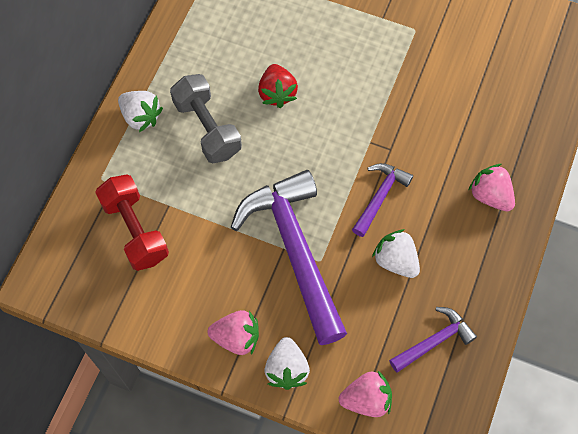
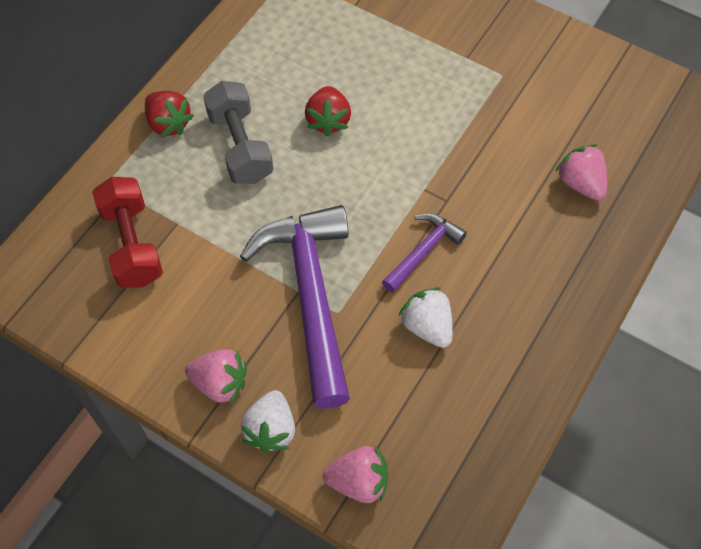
camera: 10 degrees right, 5 degrees down
white strawberry [118,91,163,132] -> red strawberry [145,91,194,138]
purple hammer [389,307,477,373] -> none
pink strawberry [468,164,515,211] -> pink strawberry moved to [555,144,607,200]

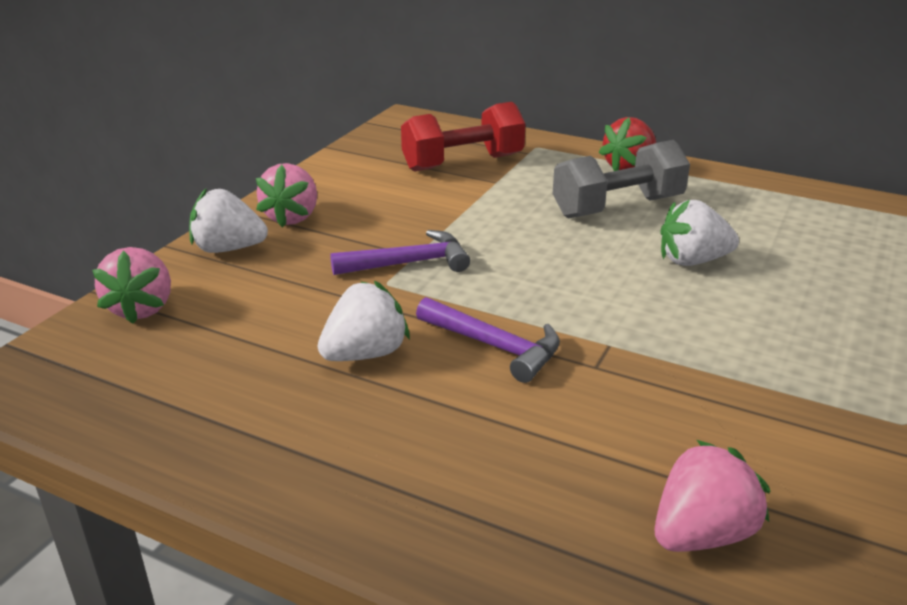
camera: 85 degrees right, 30 degrees down
purple hammer [240,205,350,409] -> purple hammer [330,230,470,275], size x0.48
red strawberry [305,86,351,137] -> white strawberry [660,200,739,266]

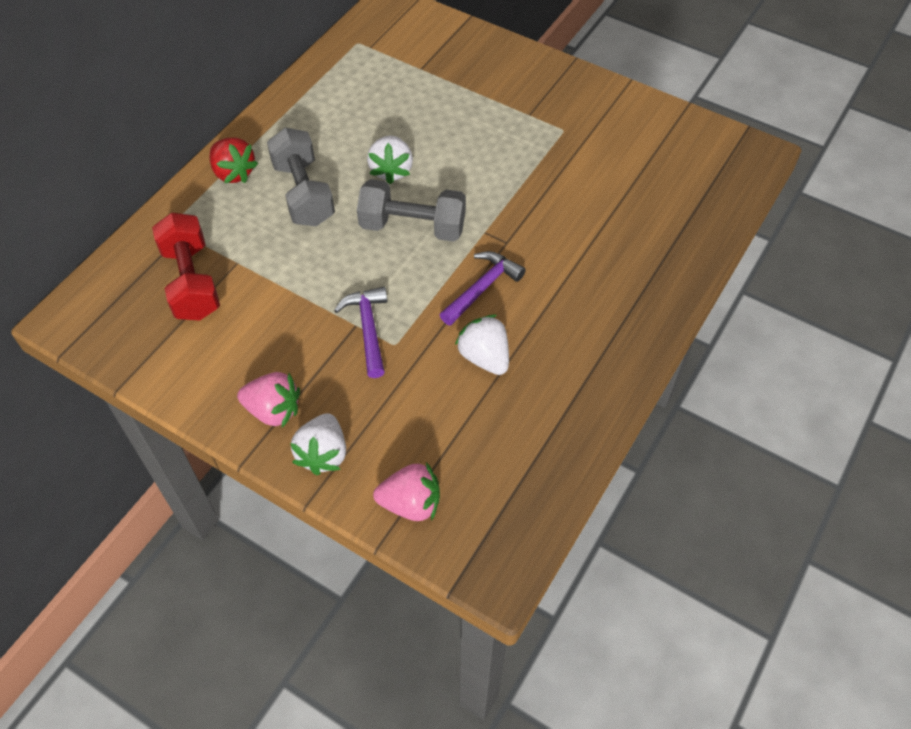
camera: 85 degrees left, 25 degrees up
pink strawberry [655,440,770,552] -> none
none -> grey dumbbell [357,179,466,242]

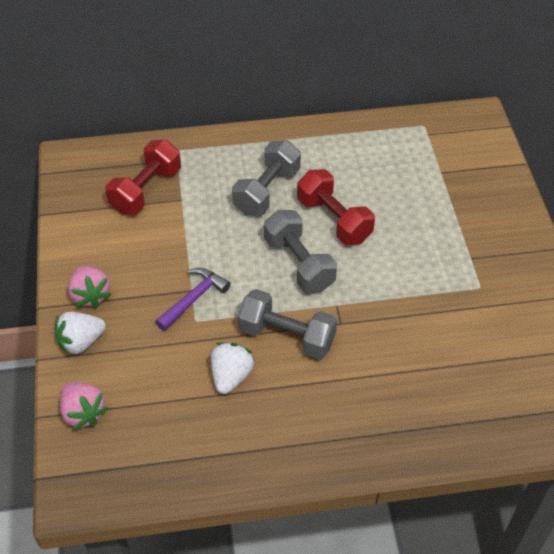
camera: 50 degrees right, 5 degrees down
red strawberry [210,138,258,183] -> none
white strawberry [367,136,413,184] -> red dumbbell [297,169,375,245]
purple hammer [440,251,526,326] -> grey dumbbell [238,289,337,359]

